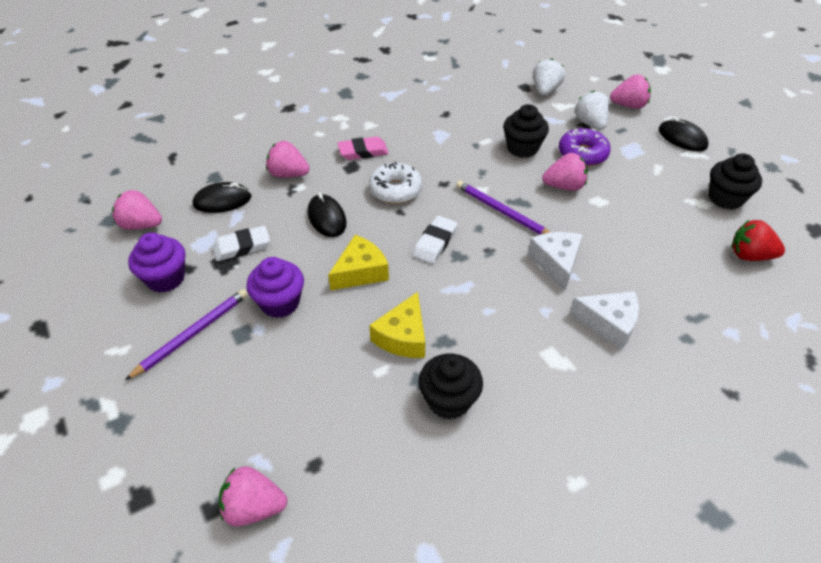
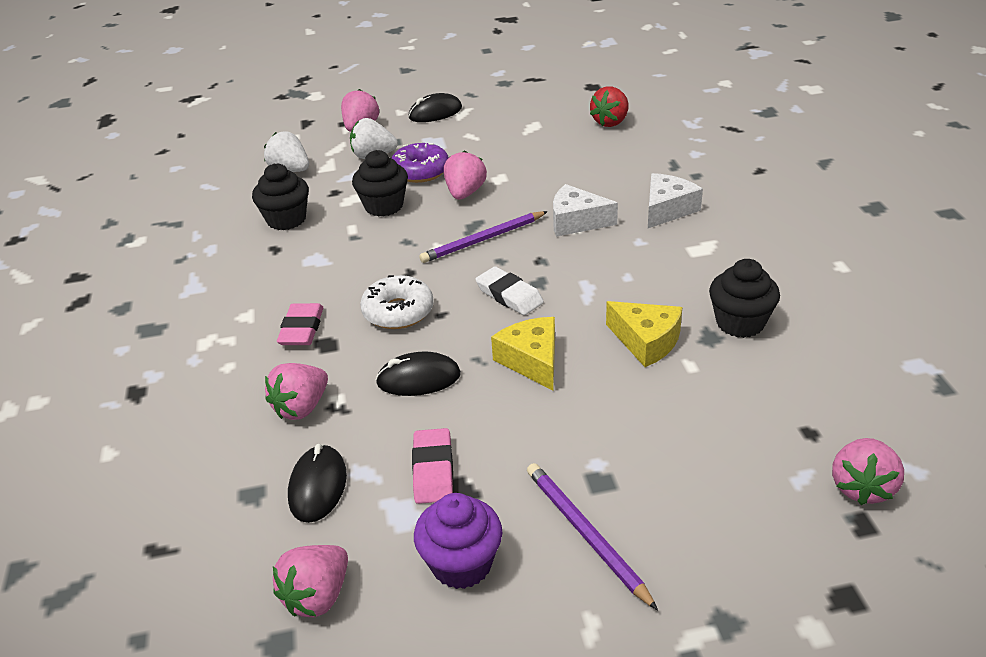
camera: 70 degrees left, 10 degrees down
white eraser [212,226,270,261] -> pink eraser [412,428,453,504]
purple cupcake [246,257,304,318] -> none
black cupcake [709,153,762,210] -> black cupcake moved to [252,164,309,230]

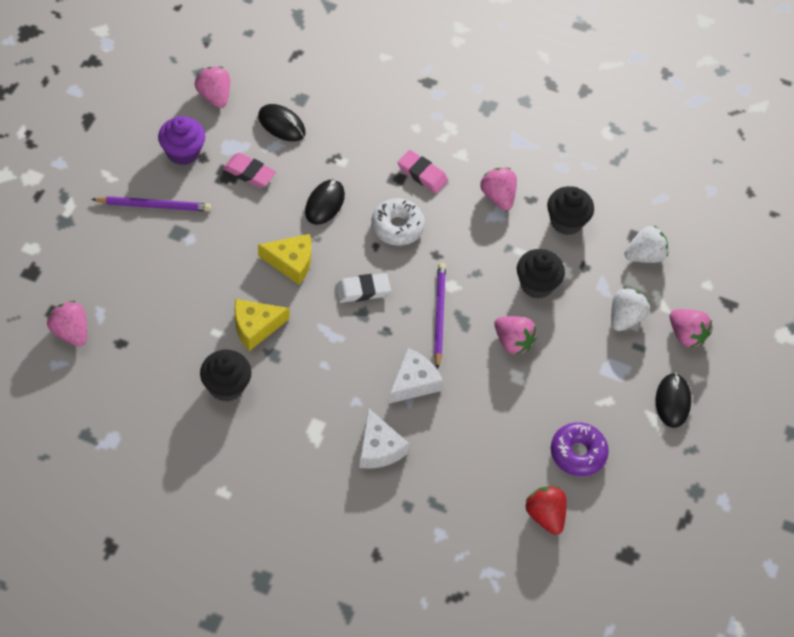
camera: 115 degrees right, 20 degrees up
pink strawberry [265,363,328,420] -> pink strawberry moved to [480,168,517,210]
purple donut [392,143,449,183] -> purple donut moved to [551,422,609,476]

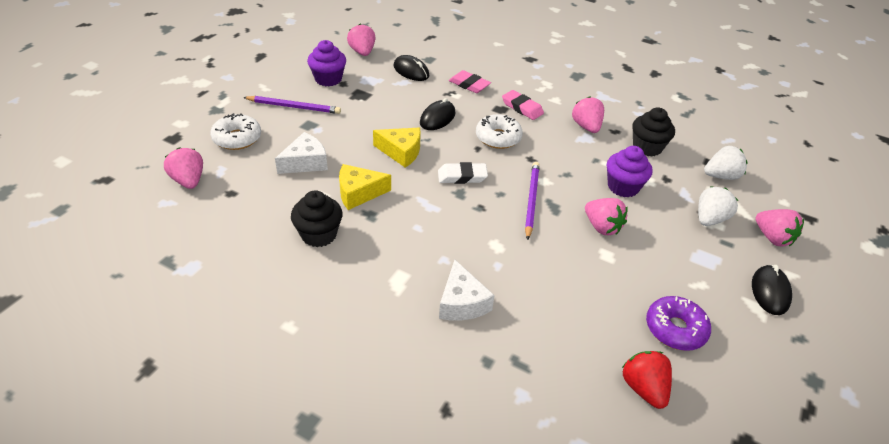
camera: 10 degrees right, 15 degrees down
pink eraser [223,153,276,188] -> pink eraser moved to [449,70,491,93]
white cheese [388,348,443,404] -> white cheese moved to [275,132,328,174]
black cupcake [517,249,565,299] -> purple cupcake [607,146,653,197]
none -> white donut [210,113,261,150]

